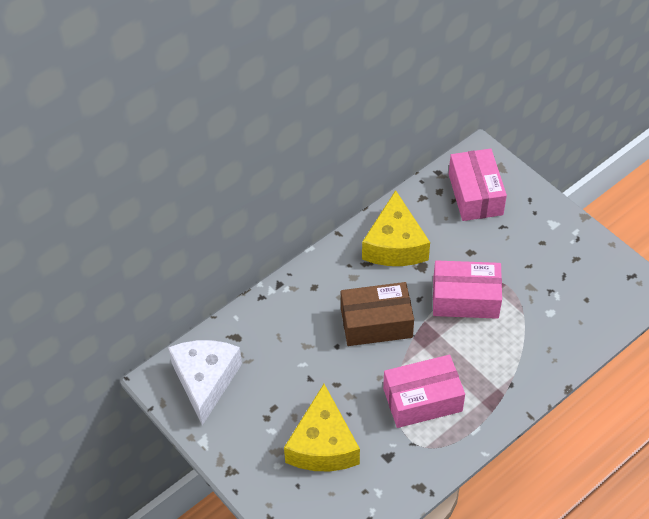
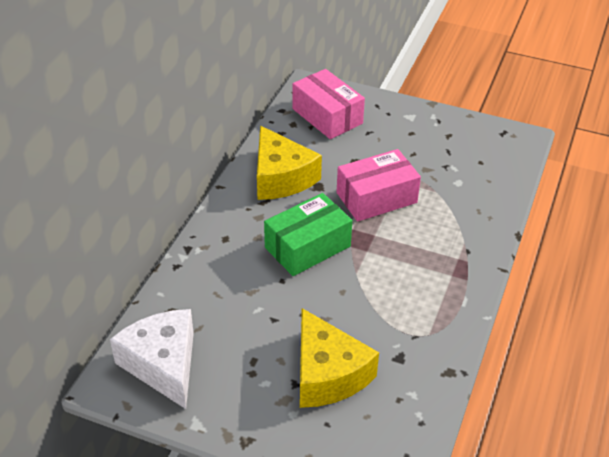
camera: 30 degrees left, 10 degrees down
brown box [341,282,414,346] -> green box [264,193,352,276]
pink box [383,355,465,428] -> none

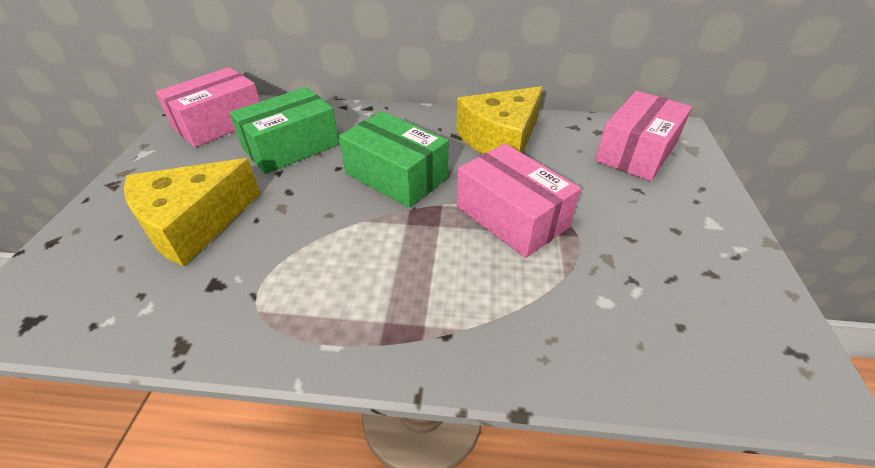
camera: 75 degrees right, 0 degrees up
white cheese [110,309,194,409] -> pink box [156,67,260,147]
none -> green box [230,87,339,174]

